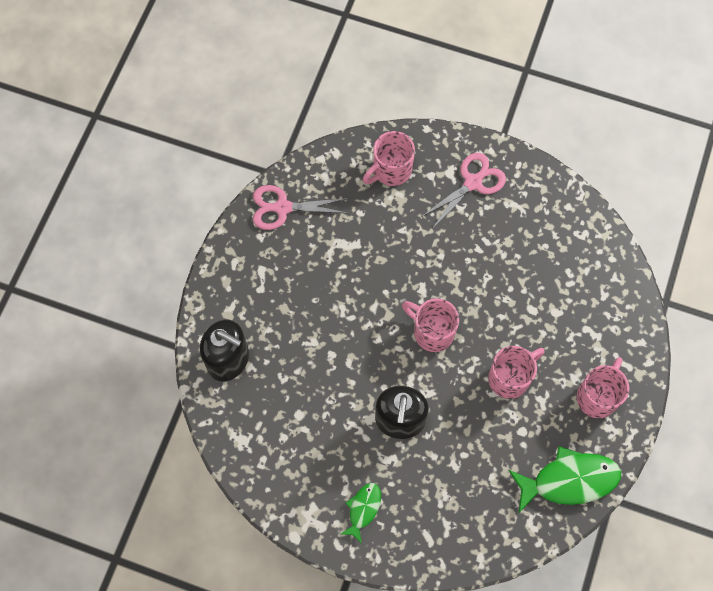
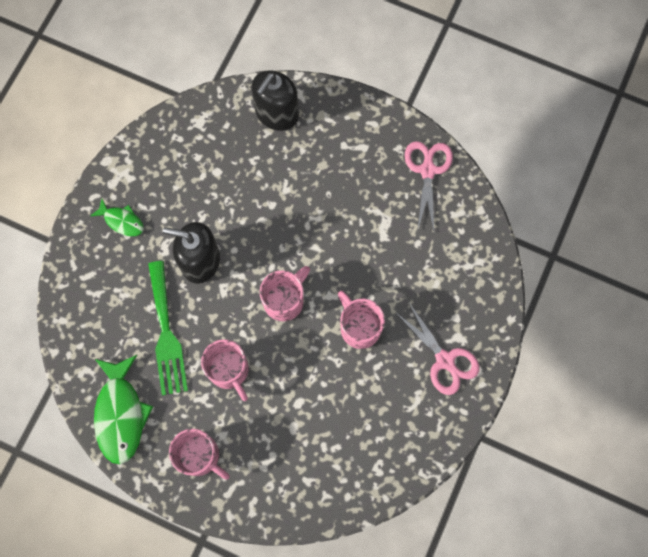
camera: 95 degrees right, 5 degrees up
pink mug [363,131,415,186] -> pink mug moved to [338,291,385,349]
none -> green fork [148,261,188,396]

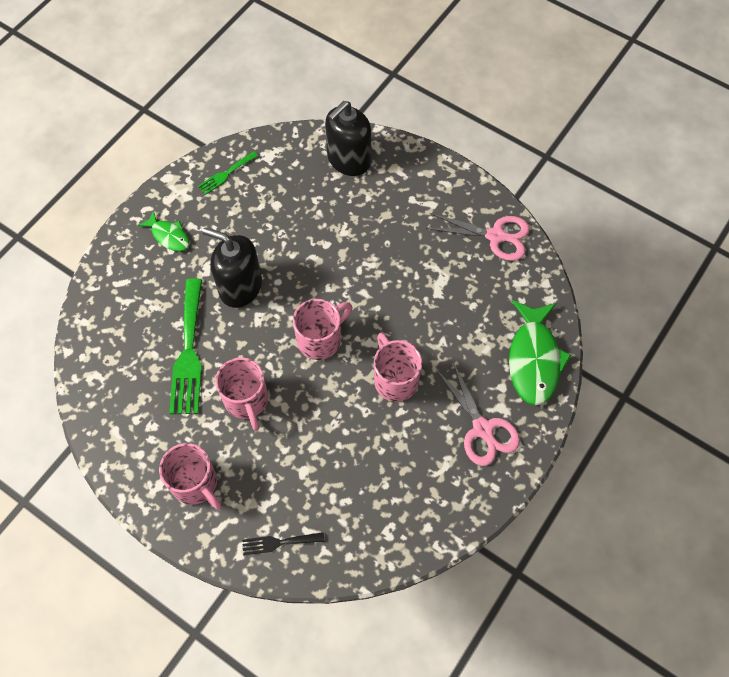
camera: 10 degrees right, 10 degrees down
green fish [94,355,153,464] -> green fish moved to [509,300,571,406]
pink scissors [405,141,453,232] -> pink scissors turned 90 degrees clockwise [426,213,530,261]
none -> green fork [198,151,258,195]
none -> black fork [242,532,325,555]

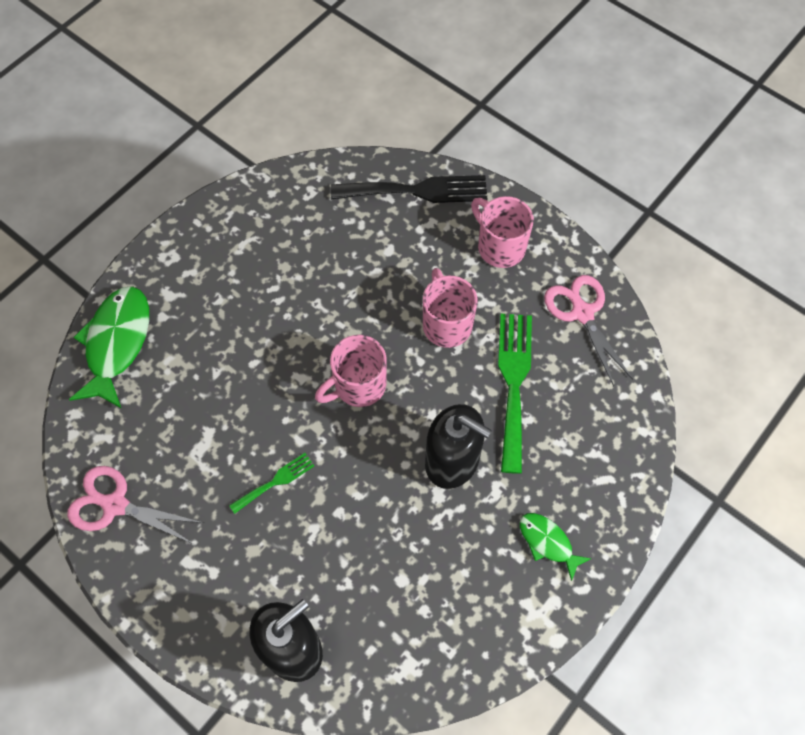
camera: 175 degrees left, 0 degrees up
green fork [198,151,258,195] -> green fork moved to [229,453,314,514]
black fork [242,532,325,555] -> black fork [331,175,488,203], size x1.96
pink mug [374,333,422,402] -> none
pink scissors [437,362,520,466] -> pink scissors moved to [544,275,633,387]

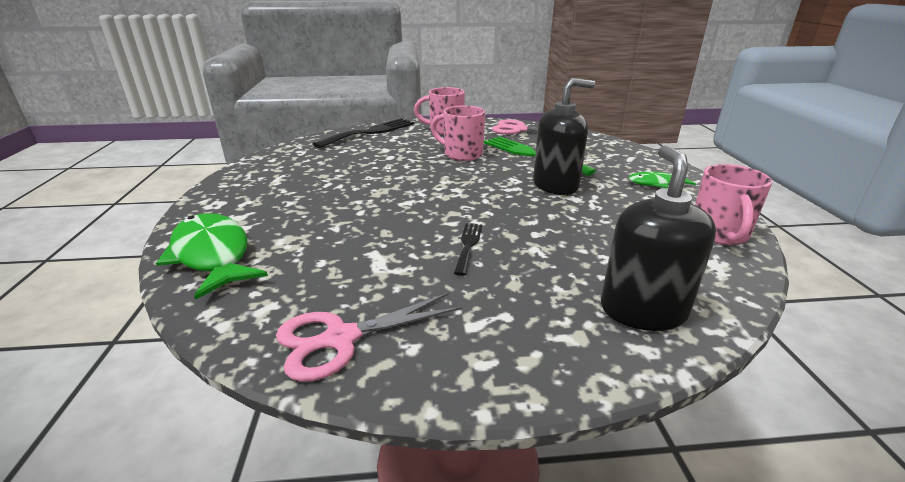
camera: 45 degrees left, 35 degrees down
green fork [229,453,314,514] -> black fork [454,223,483,276]
pink mug [315,335,387,407] -> pink mug moved to [695,164,772,245]

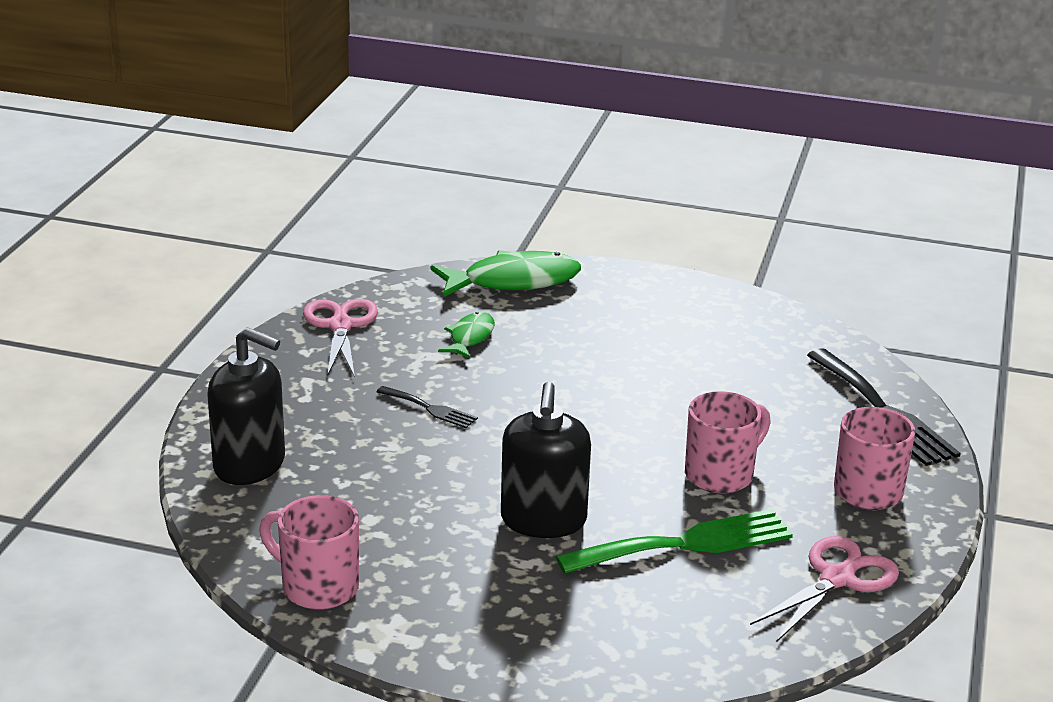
camera: 110 degrees right, 0 degrees up
green fish [628,171,696,188] -> green fish moved to [438,312,495,358]

